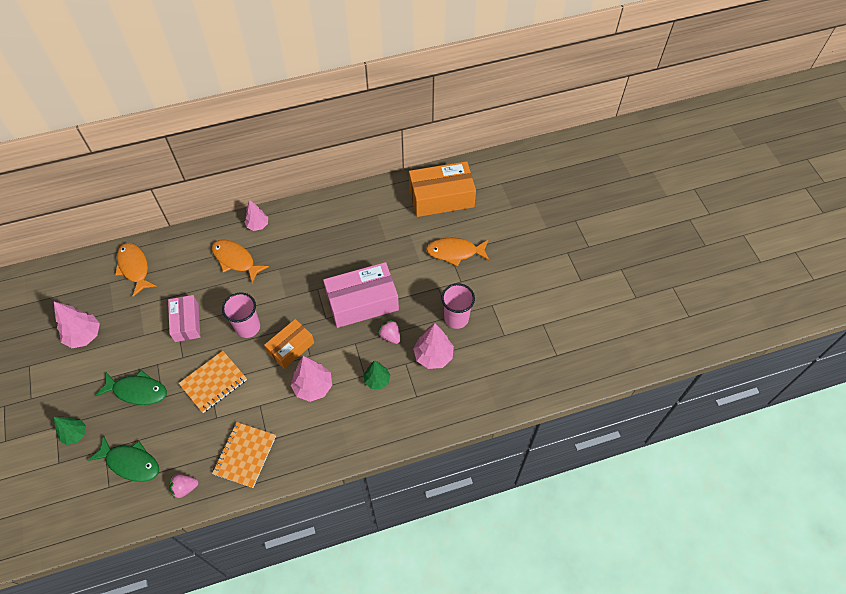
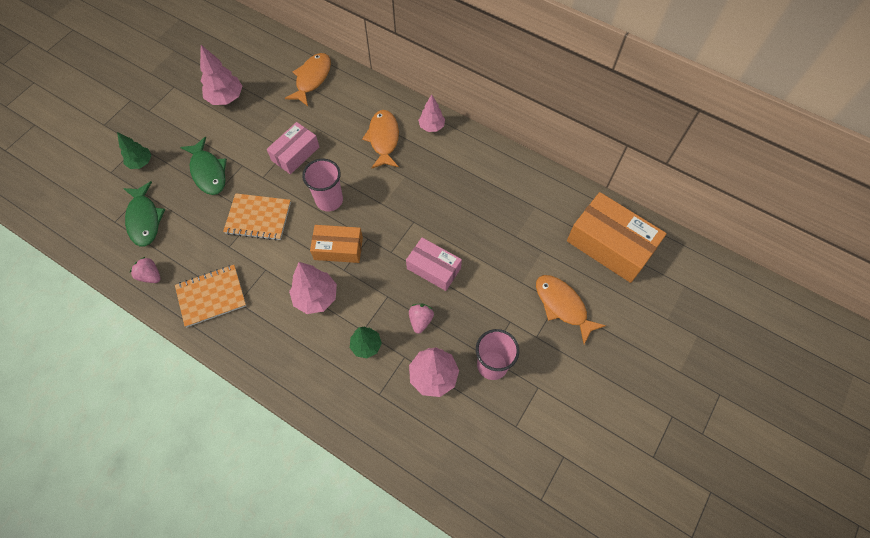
camera: 50 degrees right, 5 degrees up
pink box [323,262,399,328] -> pink box [406,237,462,291], size x0.61

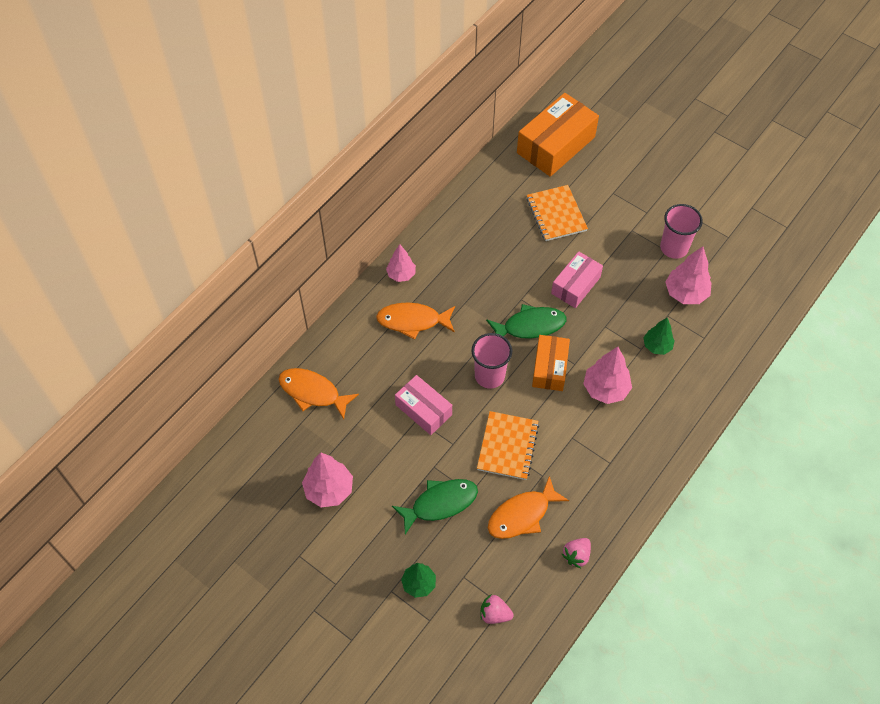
camera: 85 degrees left, 5 degrees down
green fish [123,181,165,246] -> green fish moved to [486,304,566,339]
orange notebook [175,265,246,327] -> orange notebook moved to [527,185,588,241]
pink strawberry [409,303,434,334] -> pink strawberry moved to [480,595,514,624]
orange fish [536,275,606,344] -> orange fish moved to [488,476,569,539]

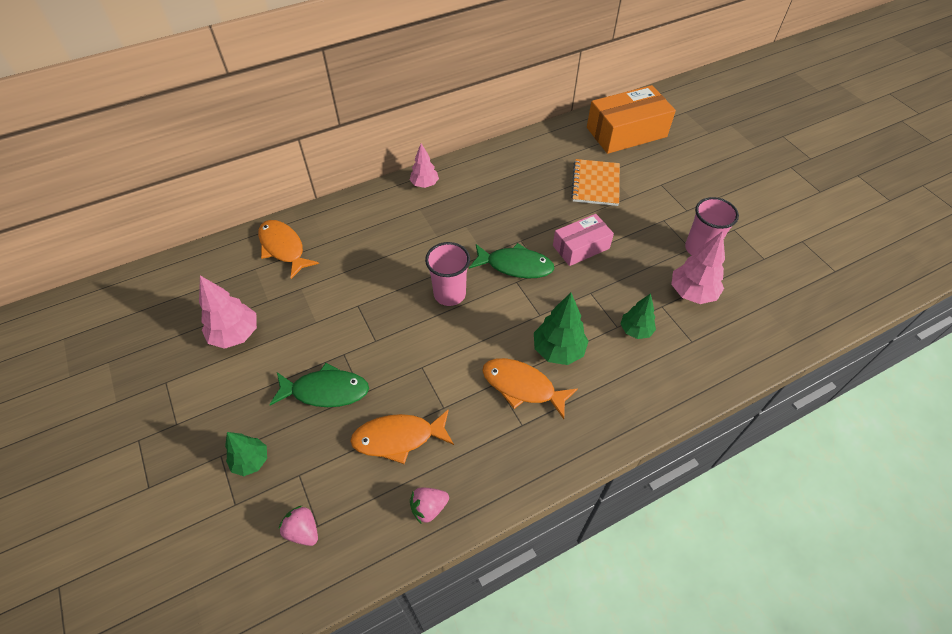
camera: 25 degrees right, 5 degrees down
orange fish [376,302,455,340] -> orange fish moved to [482,358,578,419]
pink box [395,375,452,435] -> none
orange notebook [477,411,539,480] -> none
orange box [532,335,570,391] -> none
pink tree [583,347,632,404] -> green tree [534,293,589,365]

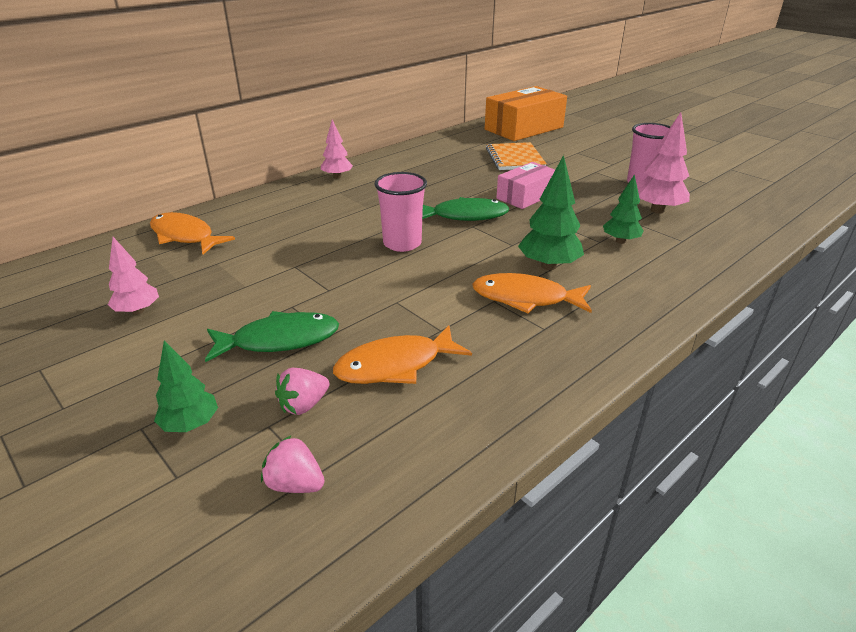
camera: 15 degrees left, 20 degrees down
pink tree [199,276,257,349] -> pink tree [108,237,159,315], size x0.66
pink strawberry [410,487,449,524] -> pink strawberry moved to [275,368,330,415]

